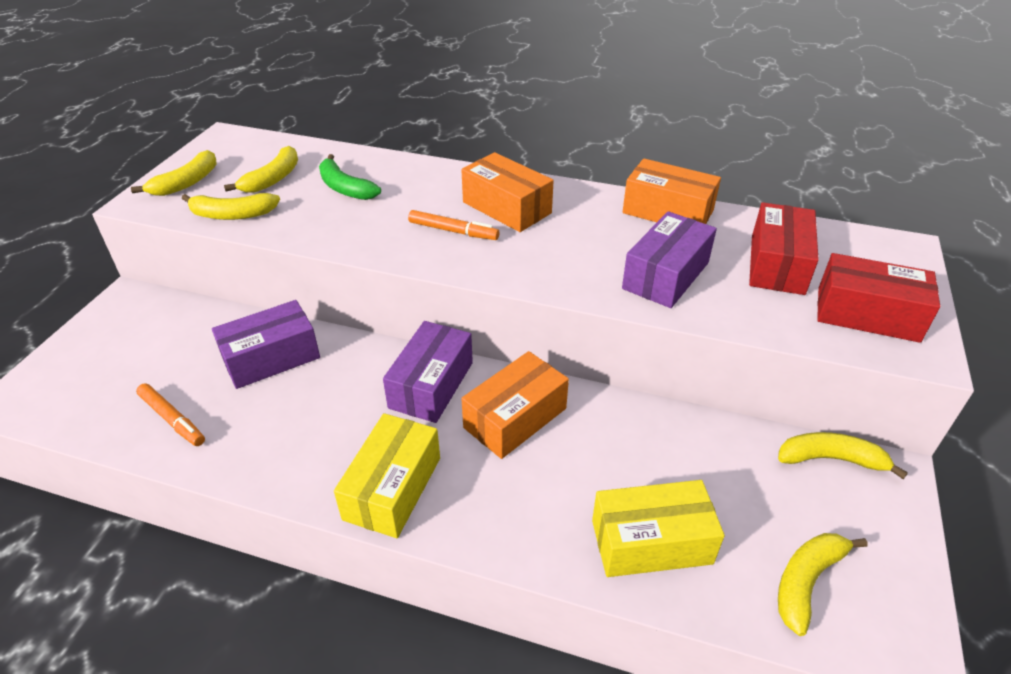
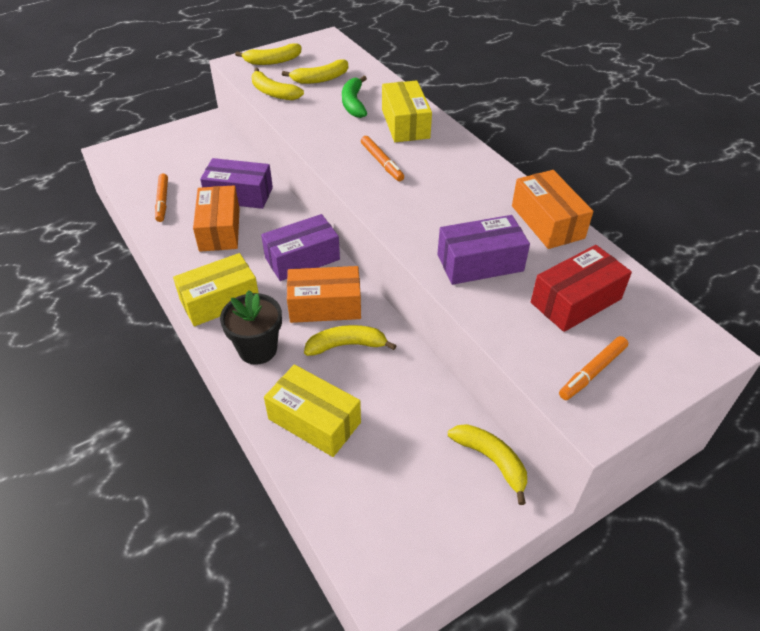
camera: 40 degrees right, 5 degrees up
orange box [462,152,554,232] -> orange box moved to [193,185,240,252]
yellow banana [778,533,868,636] -> yellow banana moved to [304,325,397,356]
red box [817,253,940,343] -> orange marker [559,336,628,400]
none -> black flower pot [220,290,282,365]
none -> yellow box [382,80,432,142]

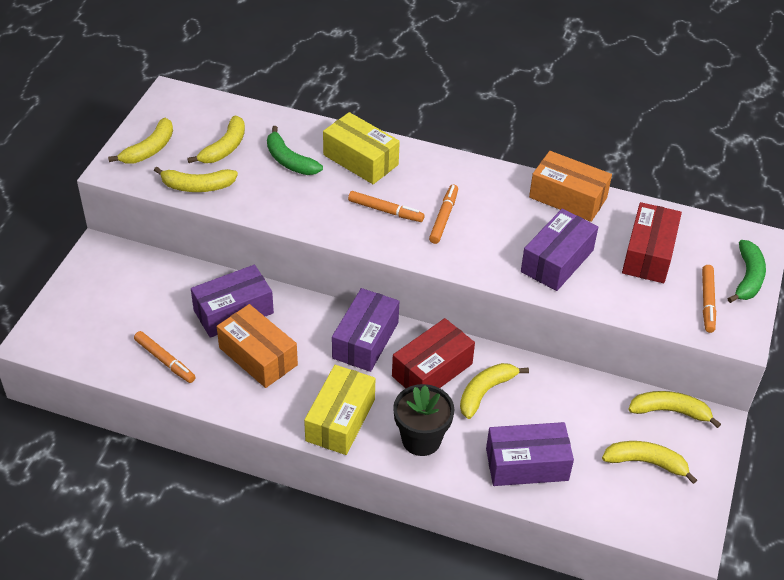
camera: 40 degrees left, 0 degrees up
yellow box [264,365,361,457] -> purple box [486,422,574,486]
orange box [287,266,361,323] -> red box [392,318,475,389]
none -> orange marker [429,185,458,244]
none -> yellow banana [602,441,697,484]
none -> green banana [727,240,766,303]

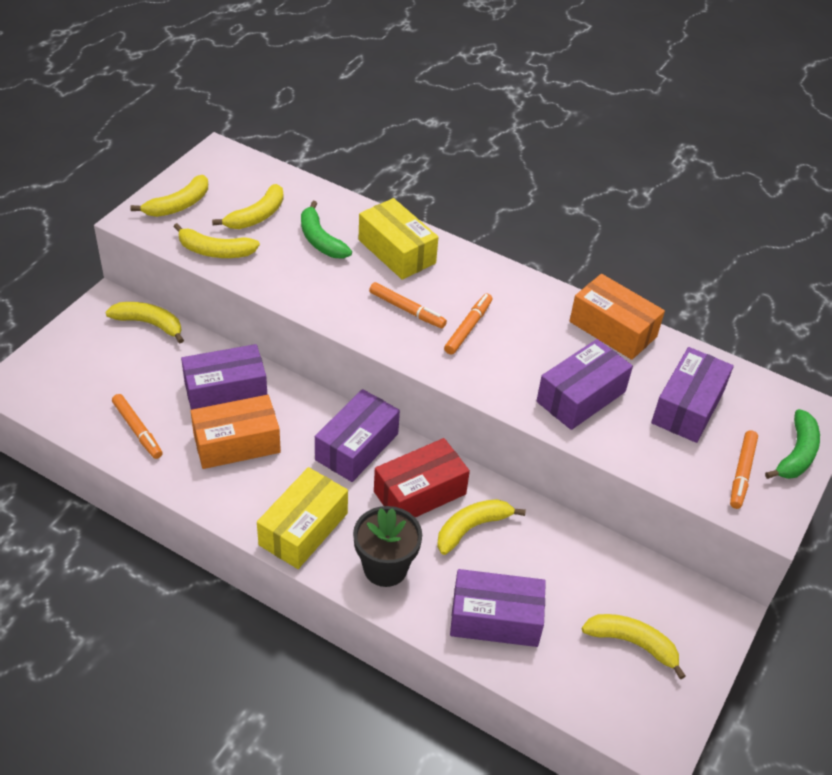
camera: 10 degrees right, 0 degrees up
orange box [217,304,298,388] -> orange box turned 75 degrees counterclockwise [191,395,281,469]
red box [622,202,682,283] -> purple box [651,347,734,443]
yellow banana [628,391,721,428] -> yellow banana moved to [106,302,184,343]

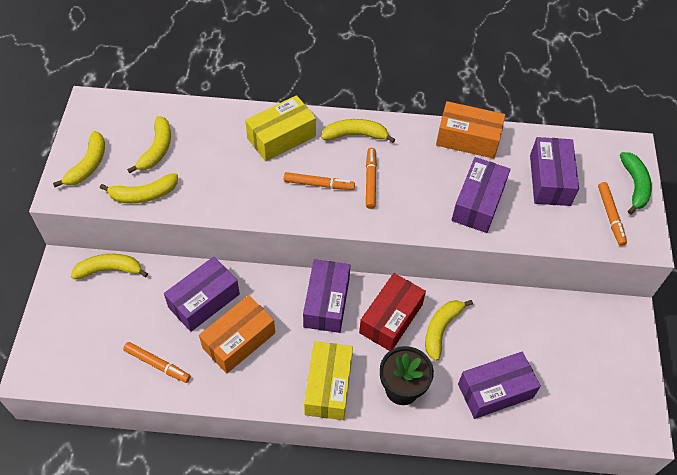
camera: 25 degrees left, 10 degrees up
green banana [301,201,352,259] -> none
yellow box [359,198,438,280] -> yellow box turned 60 degrees counterclockwise [245,95,316,161]
yellow banana [582,614,686,679] -> yellow banana moved to [321,119,395,143]

